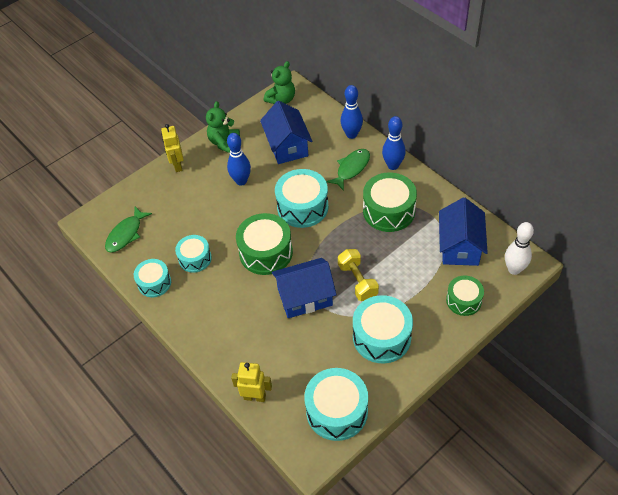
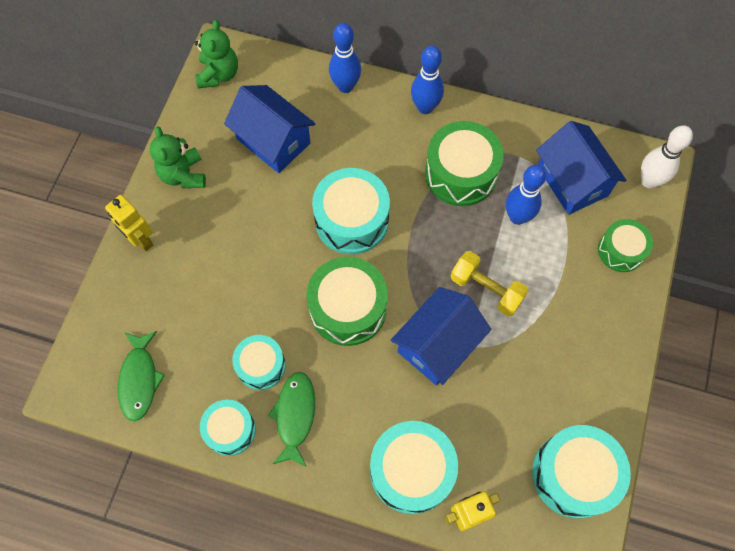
camera: 35 degrees left, 15 degrees up
blue bowling pin [227,133,251,186] -> blue bowling pin moved to [506,165,546,225]
green fish [326,149,370,191] -> green fish moved to [268,372,315,467]
turquoise drum [353,295,413,363] -> turquoise drum moved to [370,421,458,514]

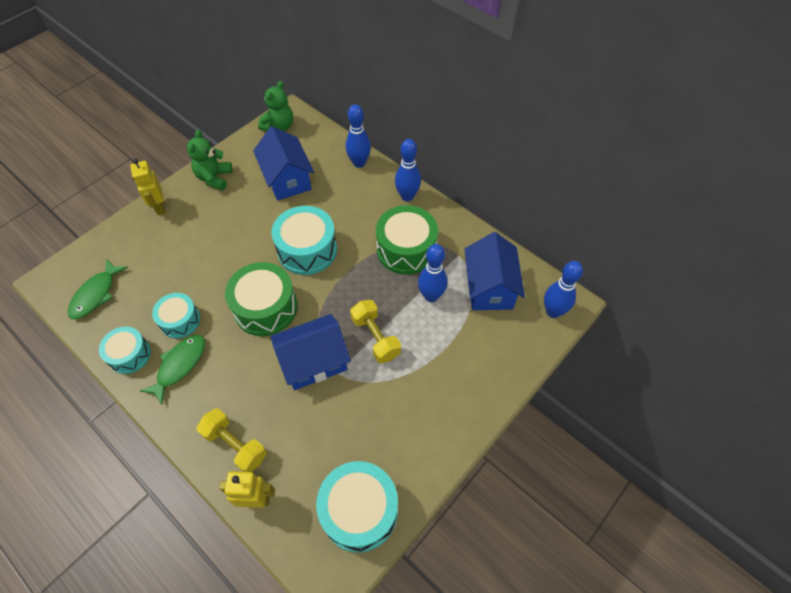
camera: 25 degrees right, 10 degrees down
turquoise drum [370,421,458,514] -> yellow dumbbell [196,408,267,472]
green drum [598,219,653,272] -> none
white bowling pin [641,125,693,189] -> blue bowling pin [544,261,583,318]

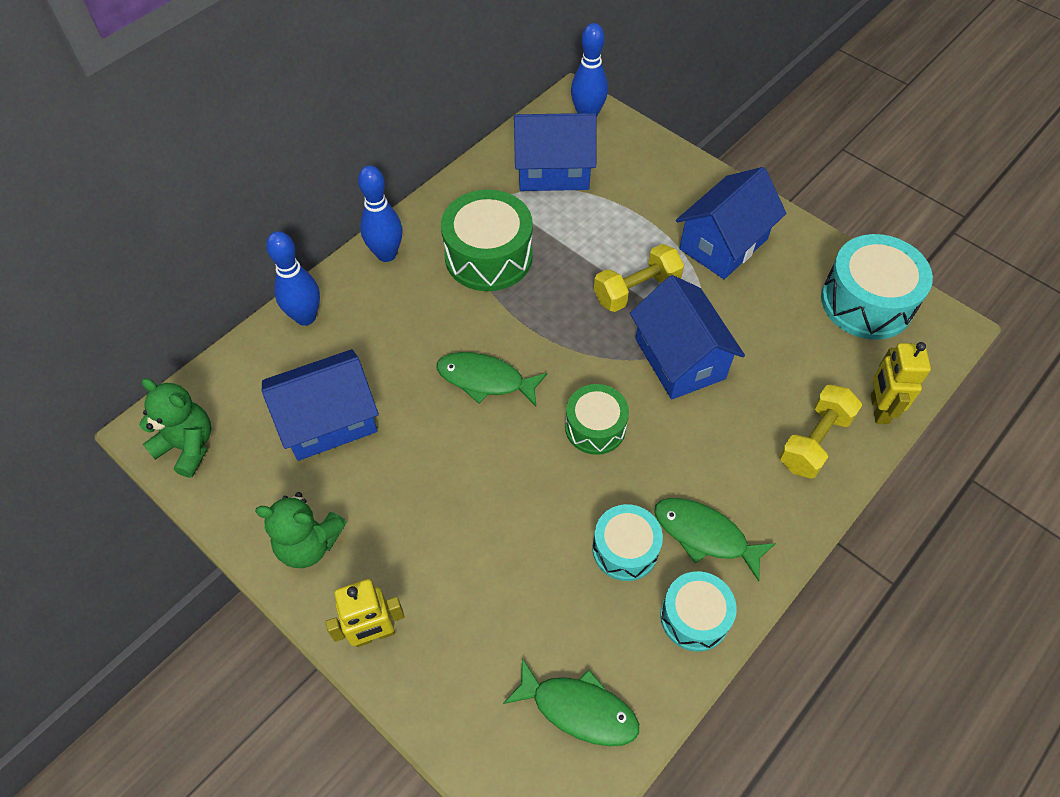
camera: 90 degrees left, 0 degrees up
green drum [225,262,297,336] -> green drum [565,384,629,455], size x0.62
turquoise drum [272,206,337,275] -> green fish [437,352,547,406]
blue bowling pin [418,244,448,302] -> none
none -> blue house [676,167,786,279]

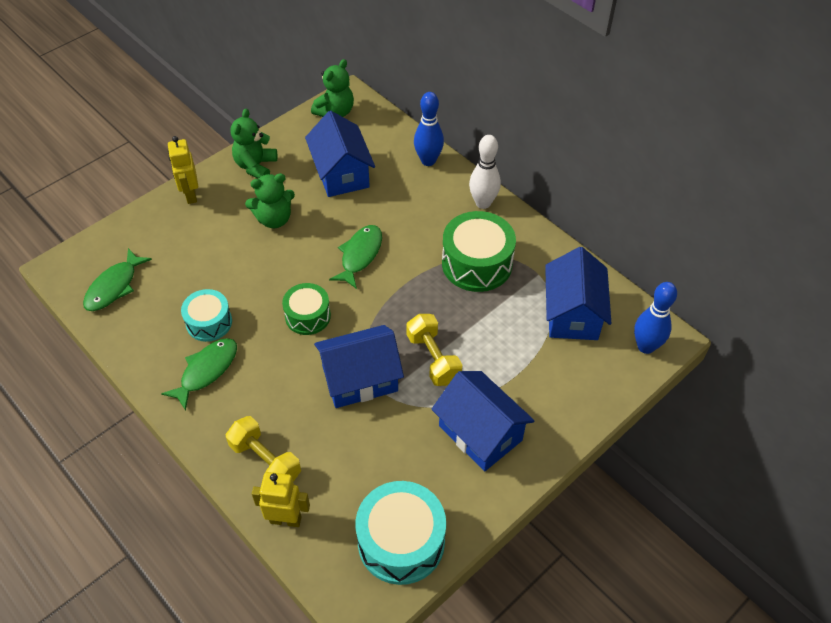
camera: 95 degrees right, 5 degrees down
blue bowling pin [358,165,403,262] -> white bowling pin [469,135,501,209]
turquoise drum [660,571,737,652] -> none
none -> green teddy bear [245,173,295,228]

